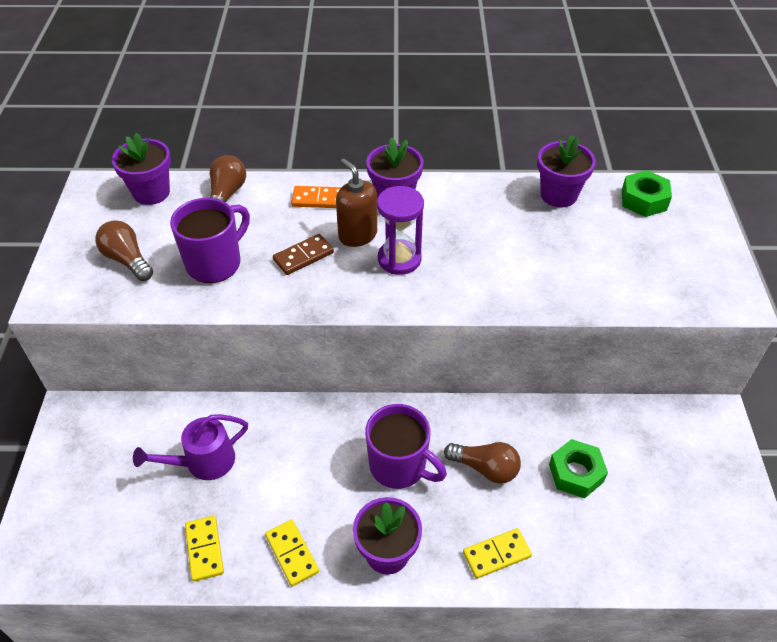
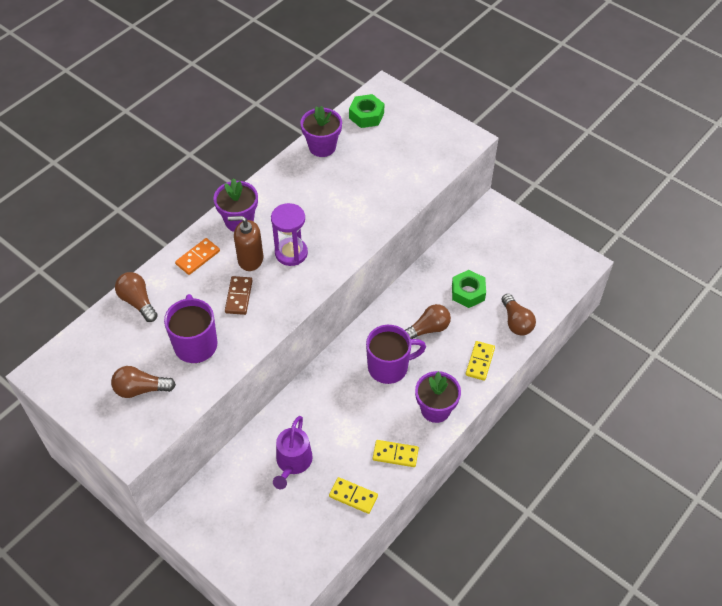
camera: 50 degrees left, 5 degrees up
purple flower pot [112,133,171,205] -> none
none -> brown light bulb [502,294,536,336]

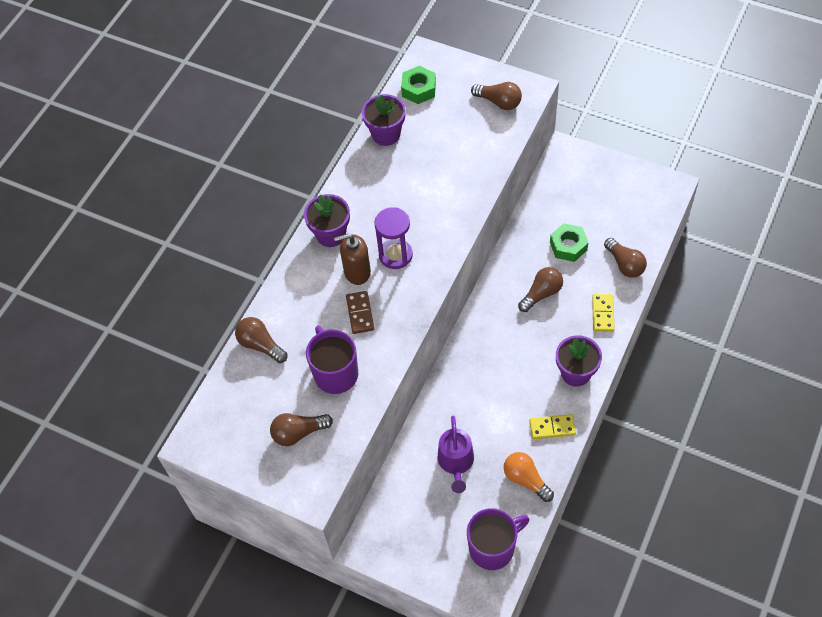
camera: 10 degrees left, 5 degrees up
orange domino [175,238,220,275] -> none
yellow domino [329,477,378,514] -> orange light bulb [504,452,554,502]
purple mug [366,325,426,384] -> purple mug moved to [467,508,529,570]
none -> brown light bulb [471,82,522,110]

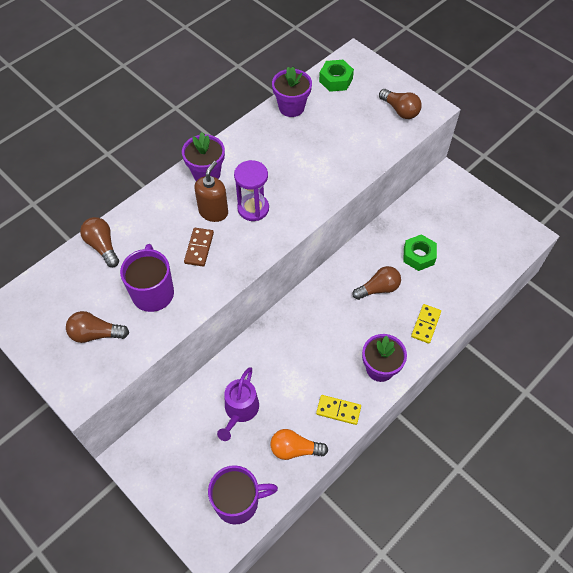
camera: 15 degrees right, 0 degrees up
brown soap dispenser [334,233,371,285] -> brown soap dispenser turned 105 degrees clockwise [194,161,228,222]
orange light bulb [504,452,554,502] -> orange light bulb turned 60 degrees counterclockwise [270,429,328,460]
brown light bulb [604,238,647,278] -> none

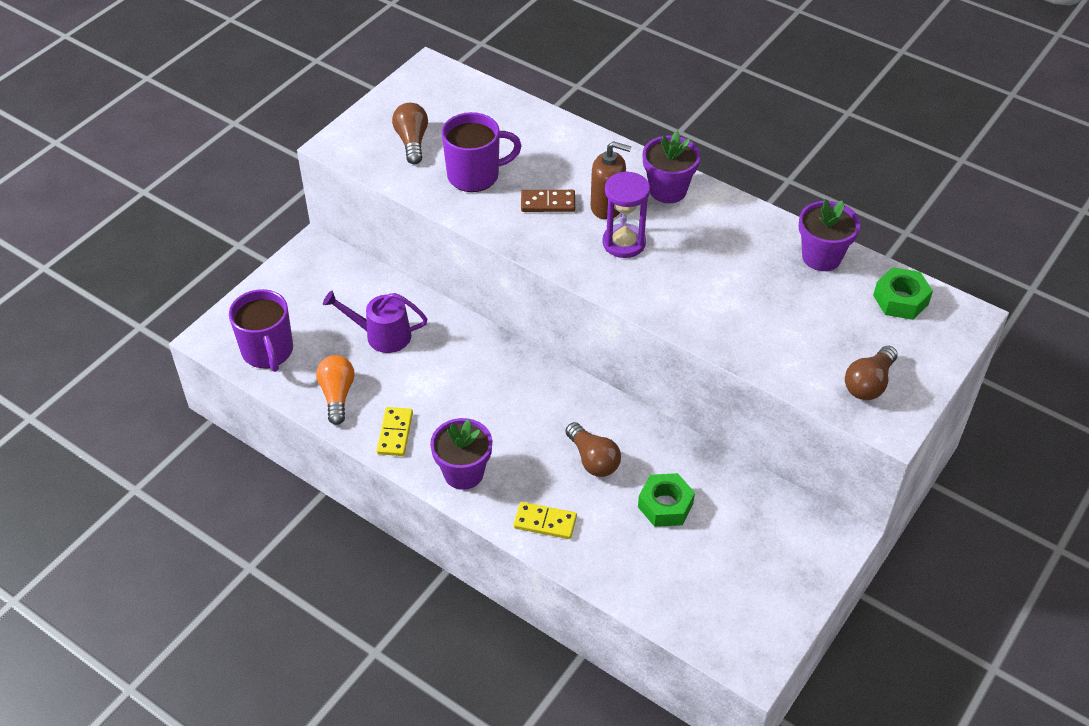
camera: 80 degrees right, 10 degrees down
brown light bulb [80,217,119,267] -> none

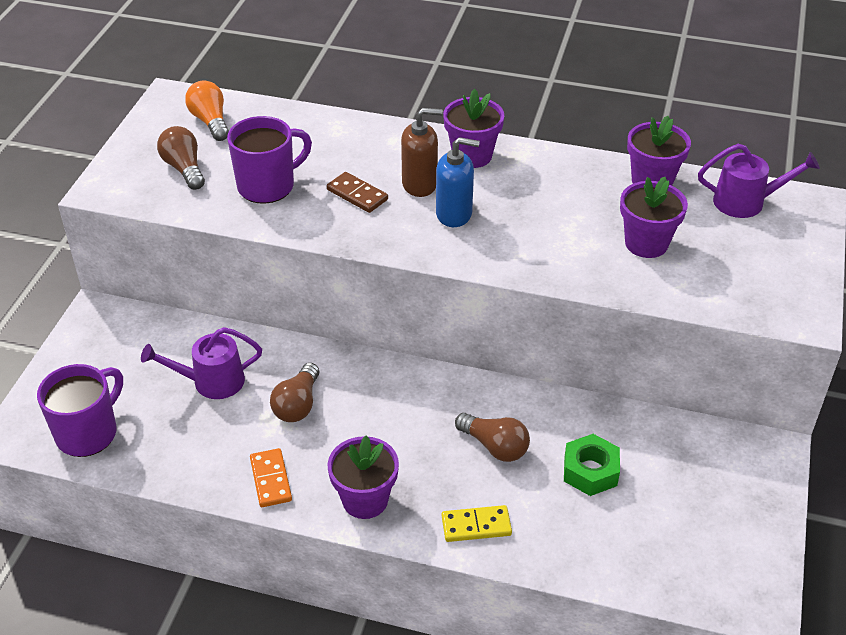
camera: 20 degrees left, 5 degrees down
purple mug [229,289,293,372] -> purple mug turned 105 degrees counterclockwise [37,364,123,457]
orange light bulb [316,355,355,425] -> orange light bulb moved to [185,80,229,141]
yellow domino [377,407,413,456] -> orange domino [250,448,292,507]
brown domino [521,190,575,212] -> brown domino turned 60 degrees clockwise [327,172,388,213]
purple hourglass [602,171,650,258] -> blue soap dispenser [436,137,480,227]
brown light bulb [845,346,898,400] -> brown light bulb moved to [270,363,319,422]
green nut [873,267,933,320] -> purple watering can [698,144,820,218]
none -> purple flower pot [620,177,688,258]

